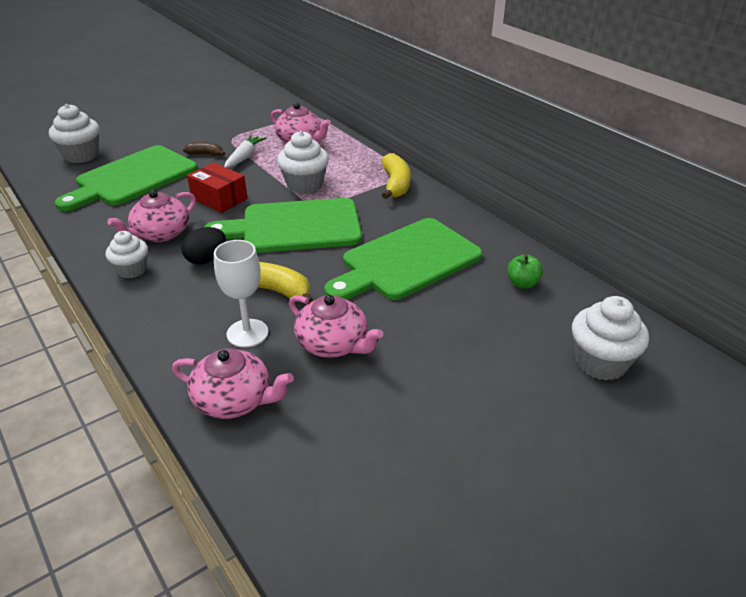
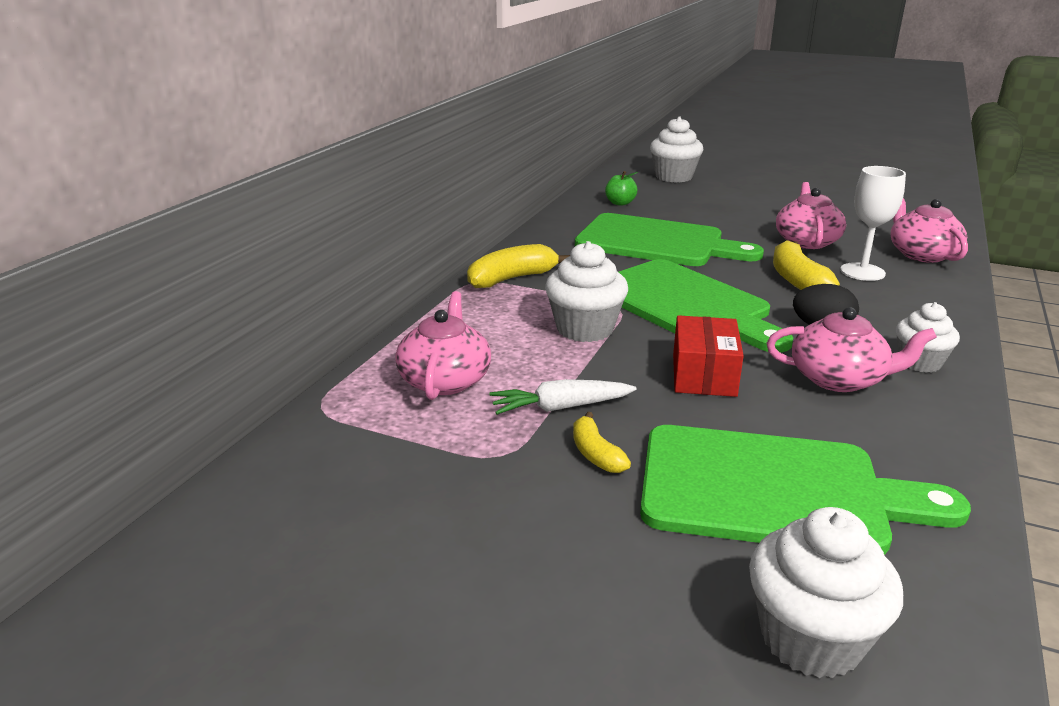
camera: 120 degrees left, 10 degrees down
brown banana [183,142,225,156] -> yellow banana [573,412,631,473]

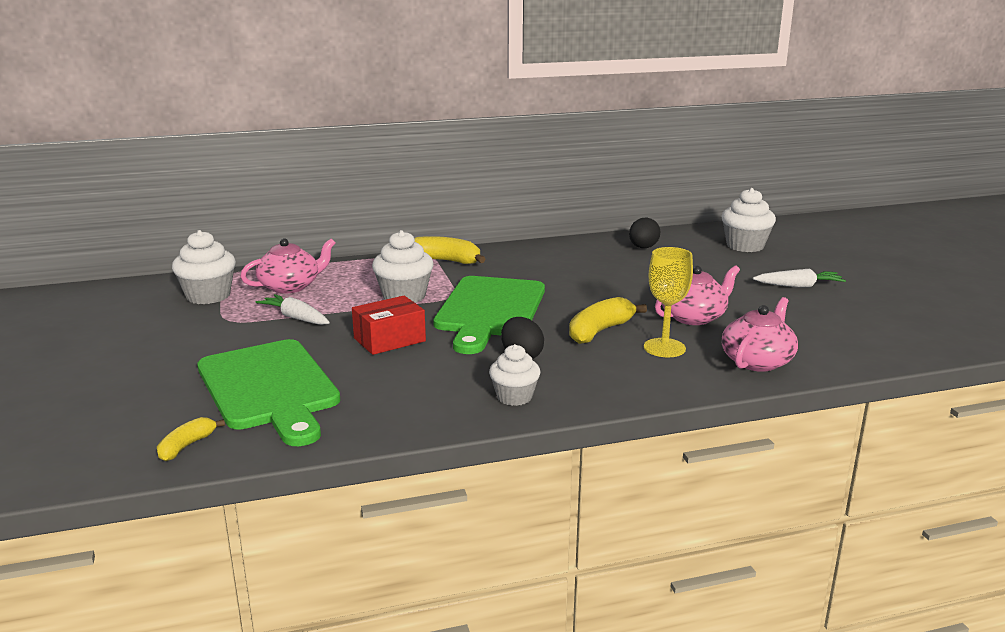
camera: 50 degrees right, 5 degrees down
yellow banana [573,412,631,473] -> yellow banana moved to [157,417,225,461]
green cutting board [575,213,764,266] -> none
green apple [605,171,638,206] -> black egg [629,218,661,248]
white cupcake [749,507,903,678] -> white cupcake moved to [172,230,236,304]
pink teapot [767,307,937,392] -> none
white goblet [840,166,906,281] -> yellow goblet [644,247,693,357]
none -> white carrot [753,269,846,288]

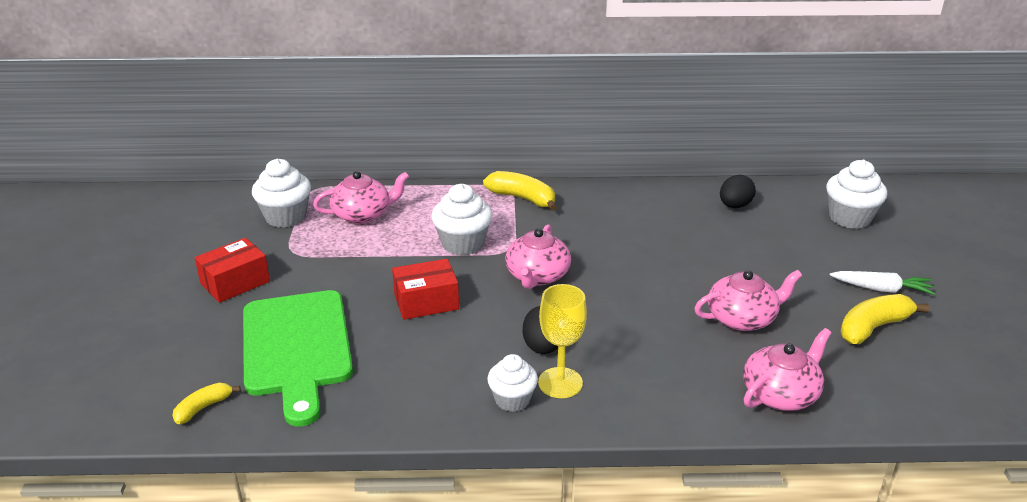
camera: 15 degrees right, 10 degrees up
white carrot [255,294,330,325] -> none
green cutting board [433,276,545,354] -> pink teapot [505,224,571,289]
yellow banana [569,297,647,344] -> yellow banana moved to [840,294,929,344]
yellow goblet [644,247,693,357] -> yellow goblet moved to [538,284,587,398]
none -> red box [194,238,270,303]

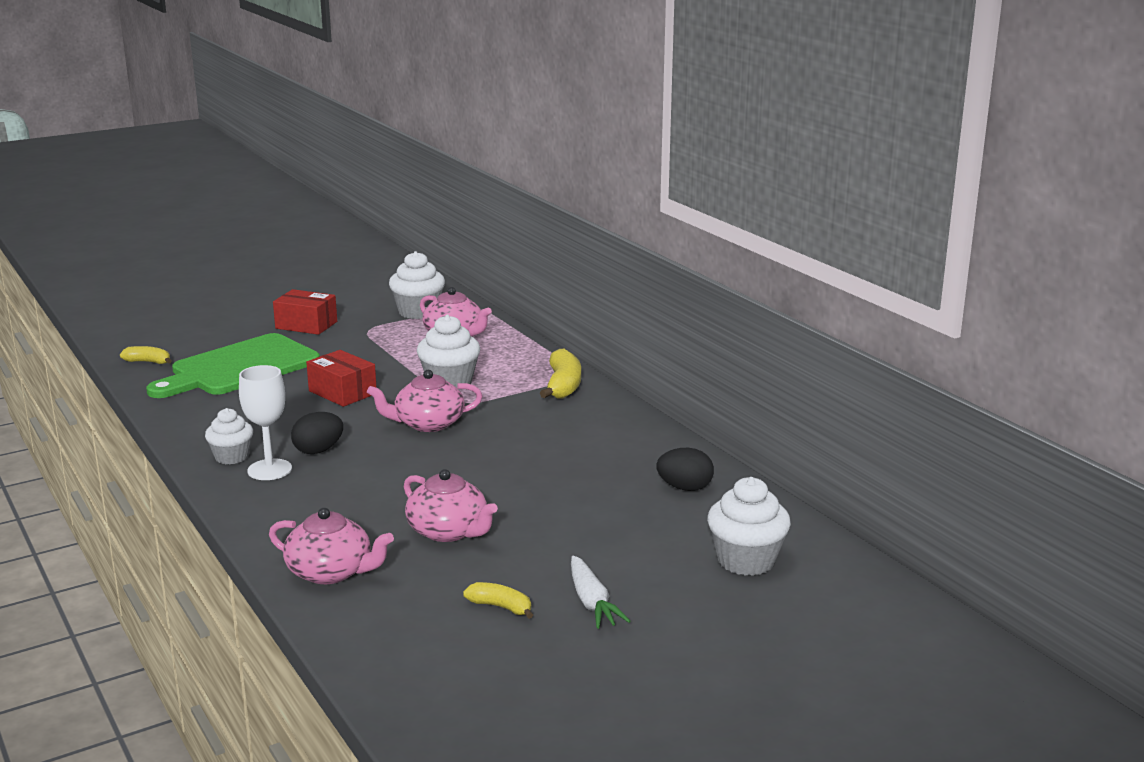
camera: 60 degrees right, 10 degrees down
yellow goblet [538,284,587,398] -> white goblet [239,365,292,480]
yellow banana [840,294,929,344] -> yellow banana [463,582,533,619], size x0.59

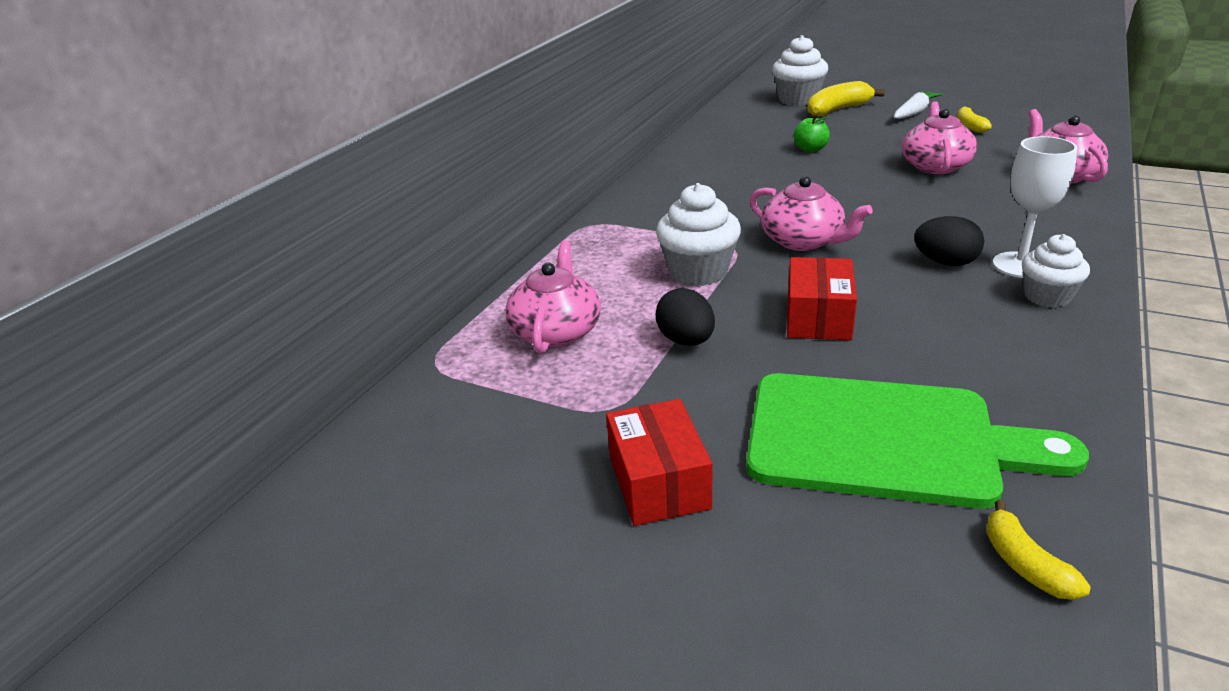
camera: 120 degrees left, 10 degrees up
white cupcake [389,251,445,319] -> none
yellow banana [540,349,581,399] -> yellow banana moved to [807,81,885,117]
black egg [656,448,714,491] -> black egg moved to [655,288,715,346]
none -> green apple [794,114,830,152]

